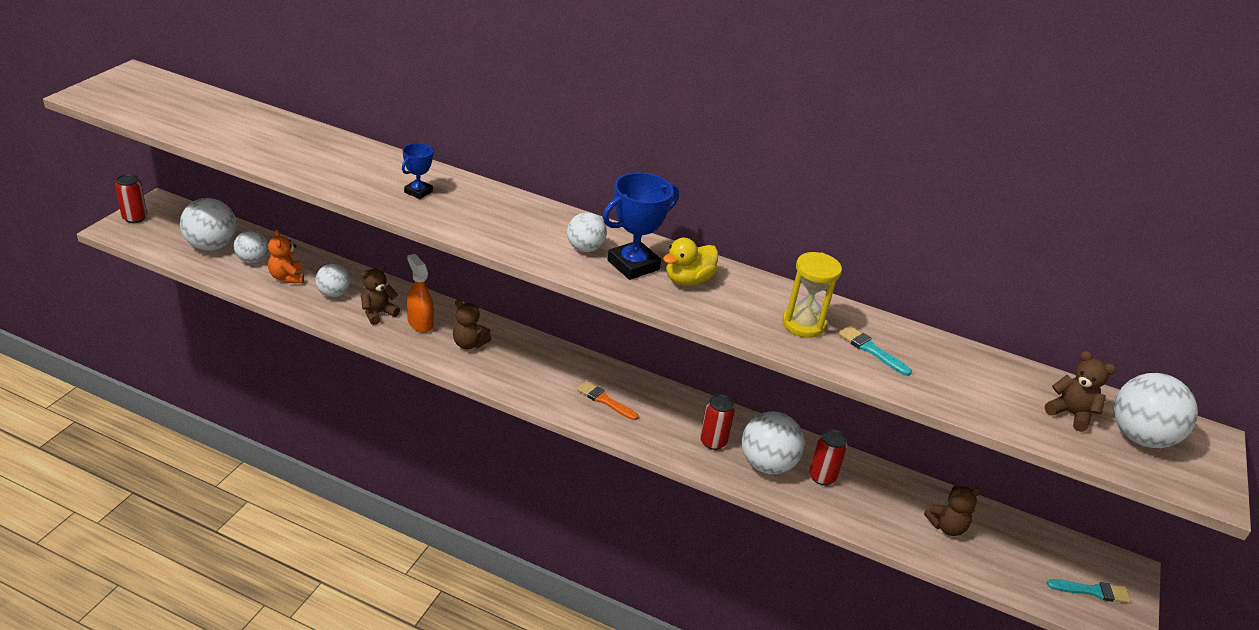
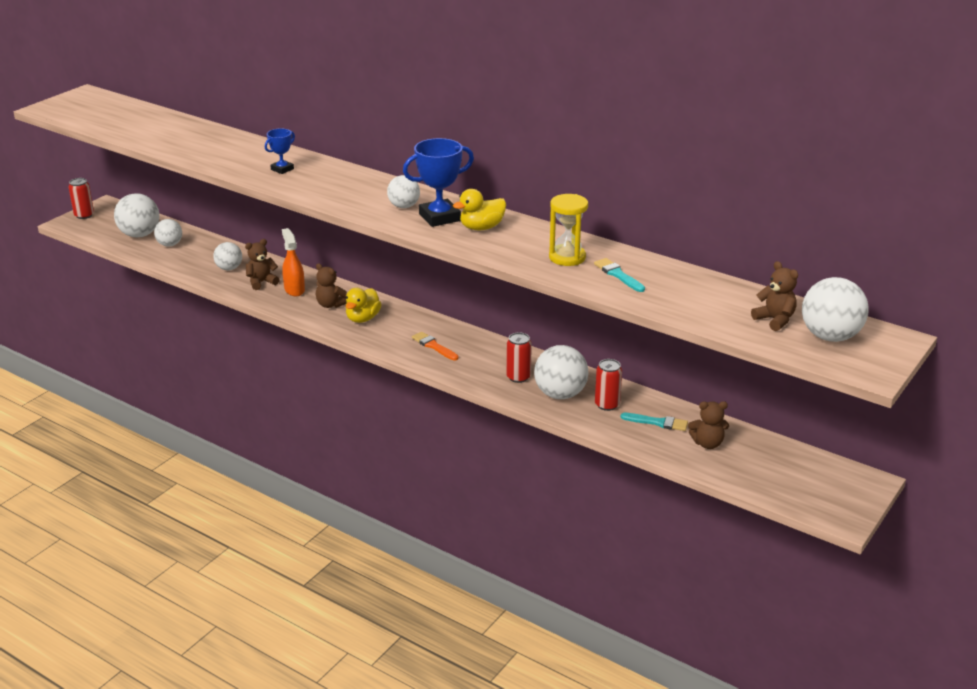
camera: 15 degrees right, 5 degrees down
orange teddy bear [268,230,304,283] -> none
turquoise brush [1047,579,1131,603] -> turquoise brush moved to [621,413,688,431]
none -> yellow duck [346,288,382,323]

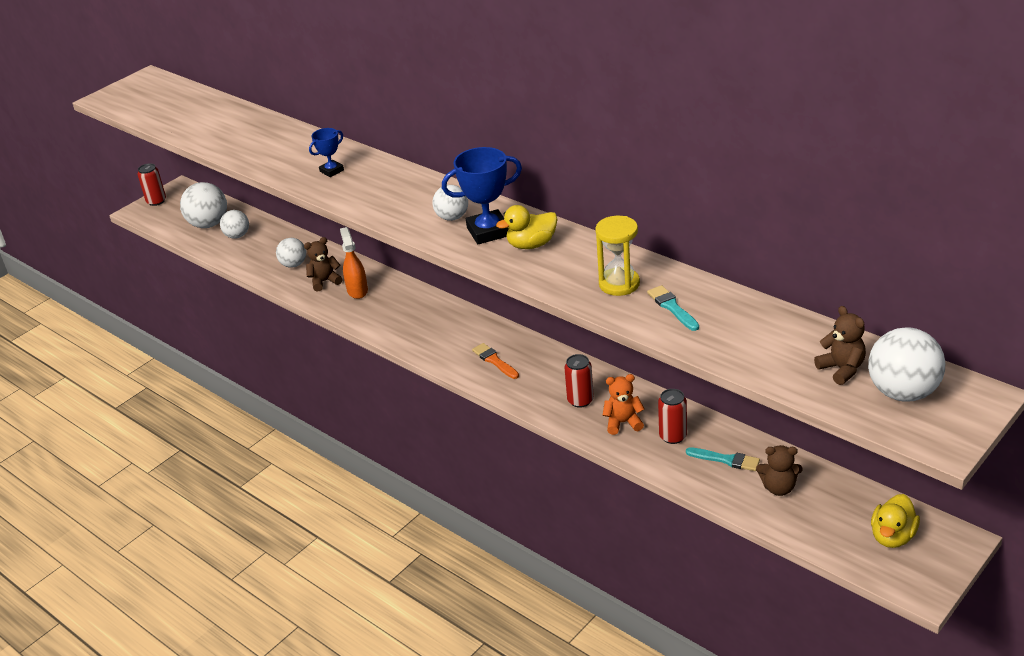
camera: 10 degrees right, 5 degrees up
brown teddy bear [316,263,347,308] -> none
yellow duck [346,288,382,323] -> yellow duck moved to [871,494,920,548]
white ball [534,345,589,399] -> orange teddy bear [603,374,644,435]

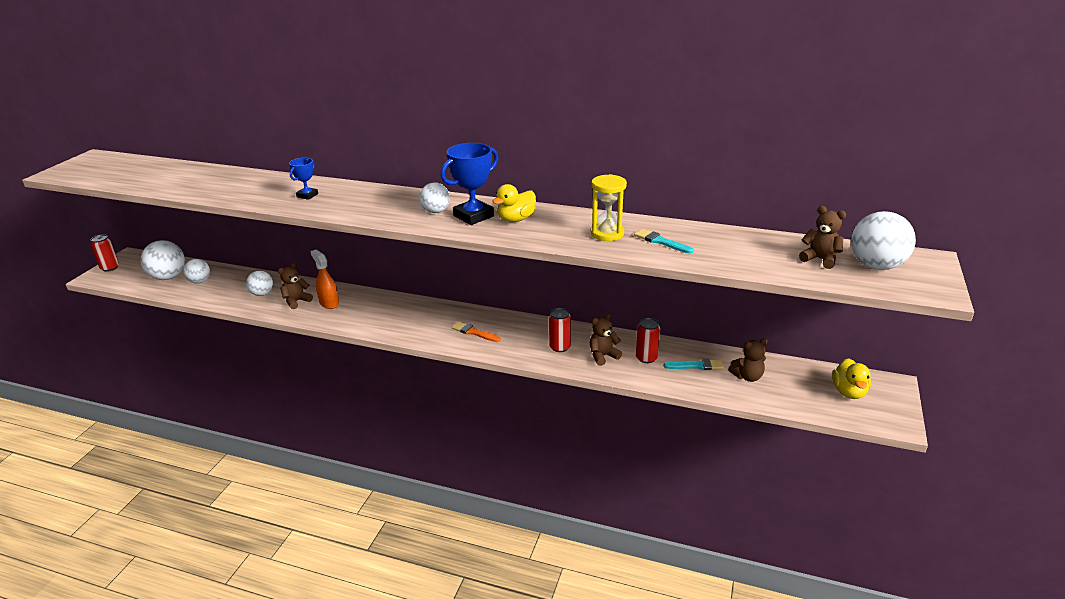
camera: 25 degrees left, 5 degrees down
orange teddy bear [603,374,644,435] -> brown teddy bear [590,313,622,366]

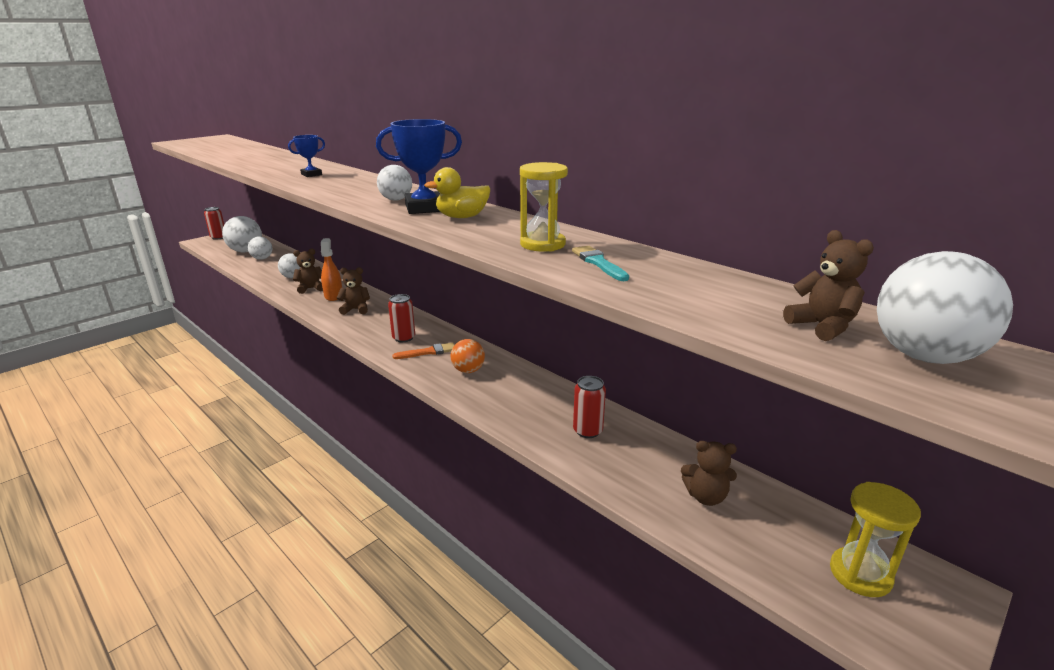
camera: 25 degrees right, 5 degrees down
orange brush [452,321,501,342] -> orange brush turned 105 degrees clockwise [392,342,454,359]
red can [549,308,571,352] -> red can moved to [388,294,415,342]
brown teddy bear [590,313,622,366] -> brown teddy bear moved to [337,267,370,315]
turquoise brush [663,359,724,370] -> none
yellow duck [832,358,871,399] -> yellow hourglass [830,482,921,597]
none -> orange ball [450,339,485,373]

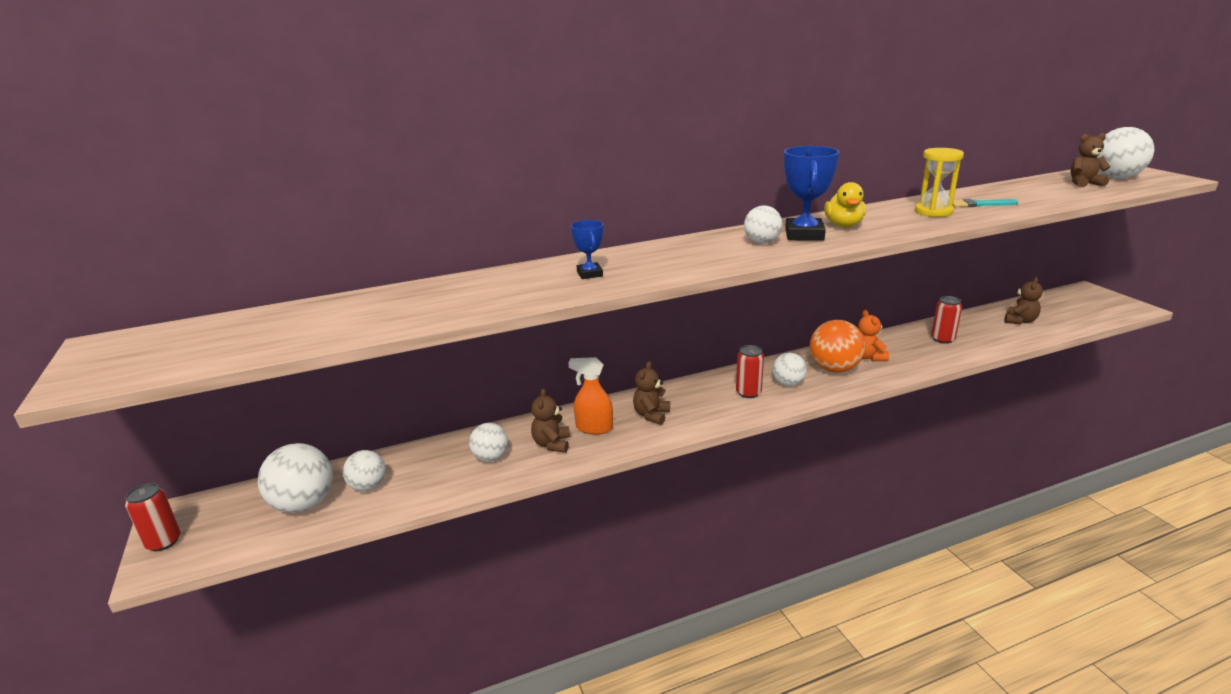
camera: 65 degrees left, 0 degrees up
orange brush [392,342,454,359] -> white ball [772,353,807,386]
orange ball [450,339,485,373] -> orange ball [810,320,865,373], size x1.62
yellow hourglass [830,482,921,597] -> none
none -> orange teddy bear [858,310,889,361]

